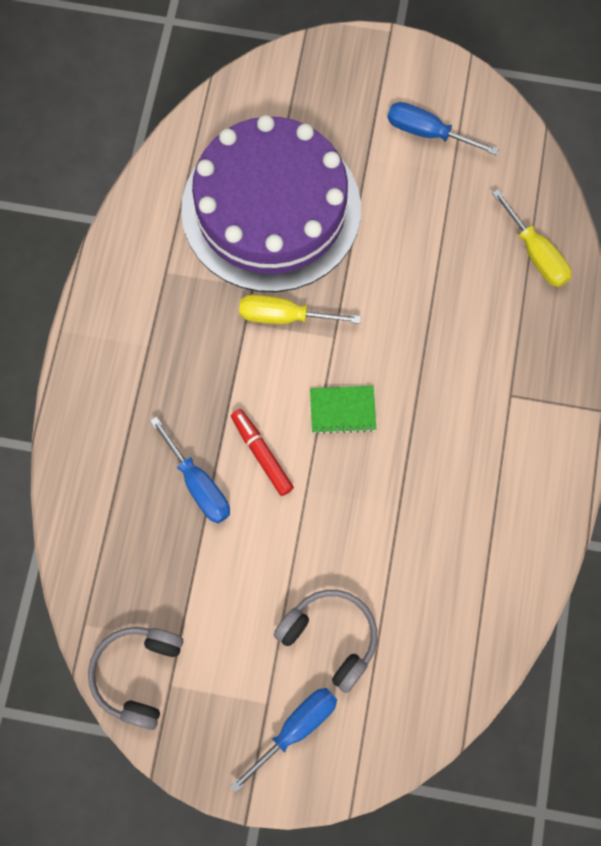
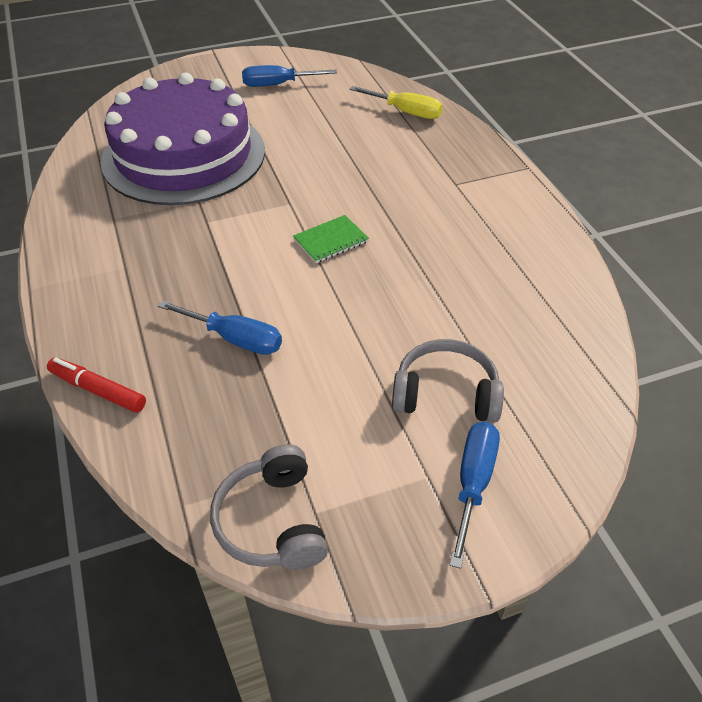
camera: 30 degrees left, 25 degrees down
red marker [231,409,294,496] -> red marker moved to [47,357,146,413]
yellow screwdriver [239,295,361,324] -> none

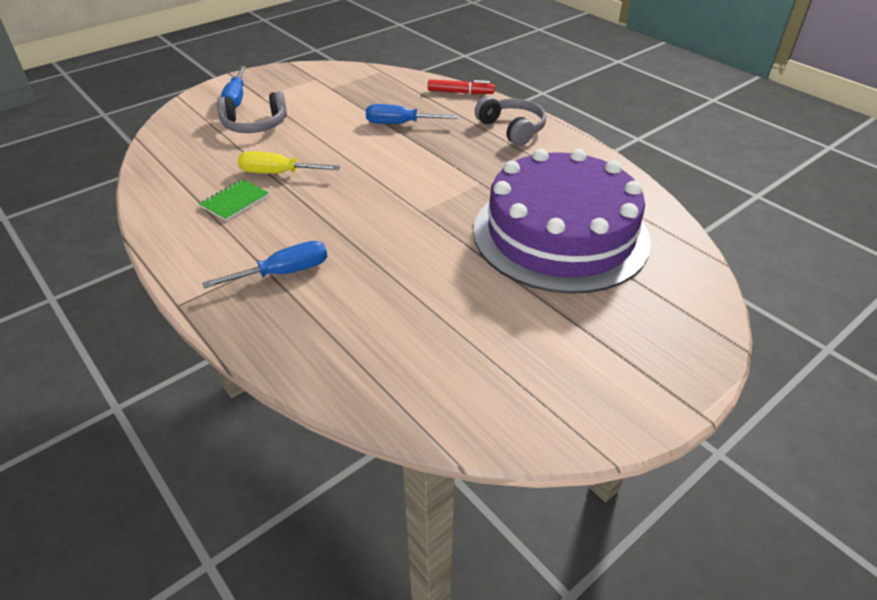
camera: 160 degrees right, 5 degrees down
grey headphones [210,444,328,570] -> grey headphones moved to [475,96,546,146]
blue screwdriver [242,65,337,87] -> blue screwdriver moved to [202,241,327,289]
green notebook [293,215,369,263] -> green notebook moved to [199,179,269,221]
yellow screwdriver [349,86,443,119] -> yellow screwdriver moved to [238,151,340,174]

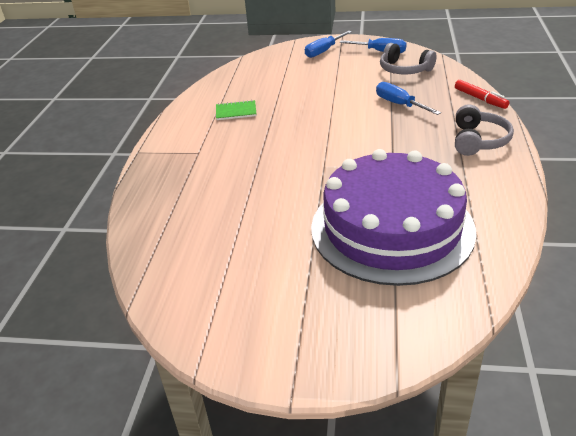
camera: 50 degrees right, 5 degrees down
blue screwdriver [202,241,327,289] -> blue screwdriver moved to [340,38,407,53]
grey headphones [217,92,287,133] -> grey headphones moved to [380,43,437,75]
yellow screwdriver [238,151,340,174] -> none

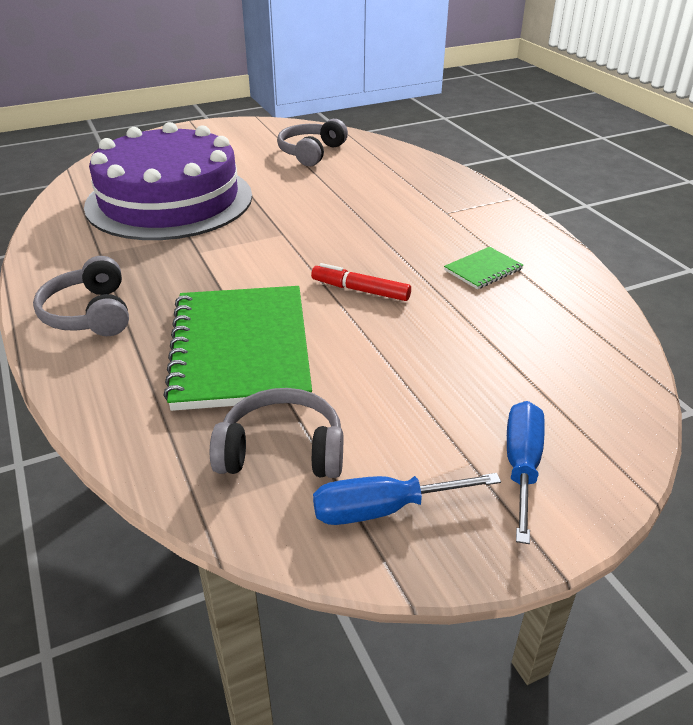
camera: 145 degrees right, 0 degrees up
blue screwdriver [376,82,441,115] -> green notebook [163,286,312,411]
red marker [455,80,509,109] -> red marker moved to [311,263,411,301]
none -> grey headphones [277,119,348,166]

